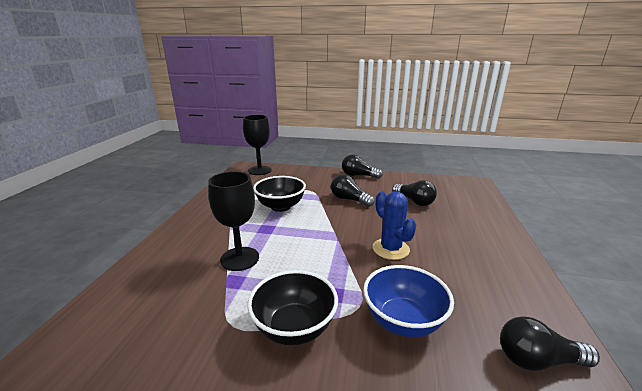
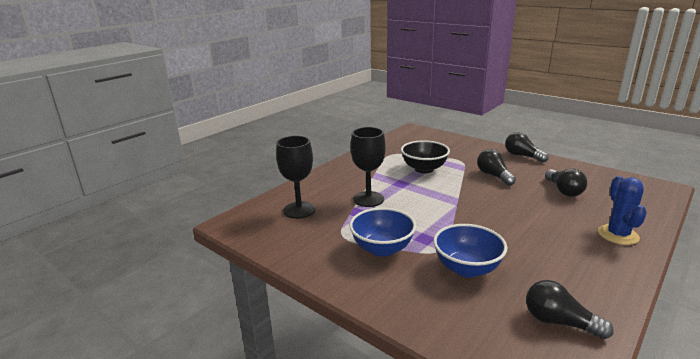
camera: 30 degrees right, 0 degrees up
black goblet [243,115,272,175] -> black goblet moved to [276,136,315,219]
black bowl [247,270,338,345] -> blue bowl [349,208,416,257]
blue cactus [373,191,416,260] -> blue cactus moved to [598,176,647,245]

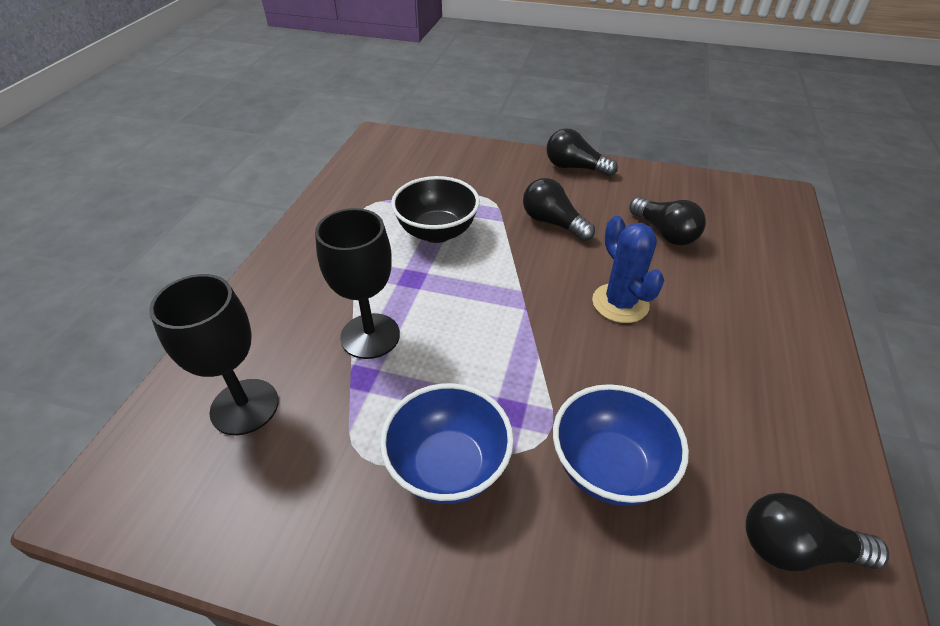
camera: 25 degrees left, 20 degrees up
blue cactus [598,176,647,245] -> blue cactus moved to [592,216,664,323]

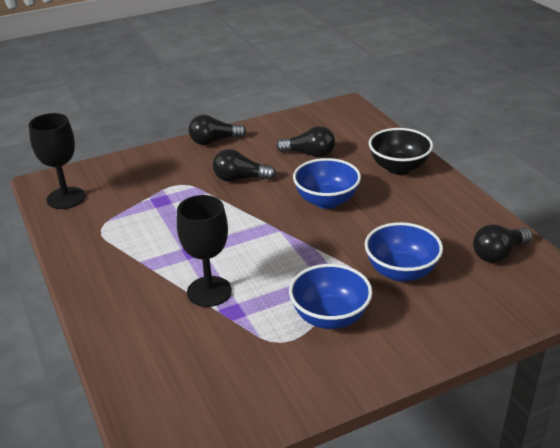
camera: 40 degrees left, 10 degrees down
black goblet [149,274,279,435] -> black goblet moved to [29,113,85,209]
black bowl [391,176,480,243] -> black bowl moved to [369,128,433,175]
blue cactus [592,216,664,323] -> blue bowl [293,158,361,209]

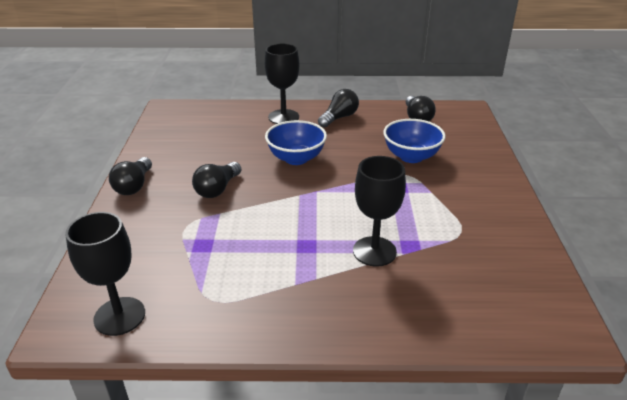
camera: 65 degrees left, 0 degrees up
black light bulb [276,126,335,158] -> black light bulb moved to [318,89,359,128]
blue bowl [289,264,373,329] -> none
black bowl [369,128,433,175] -> black goblet [264,44,299,124]

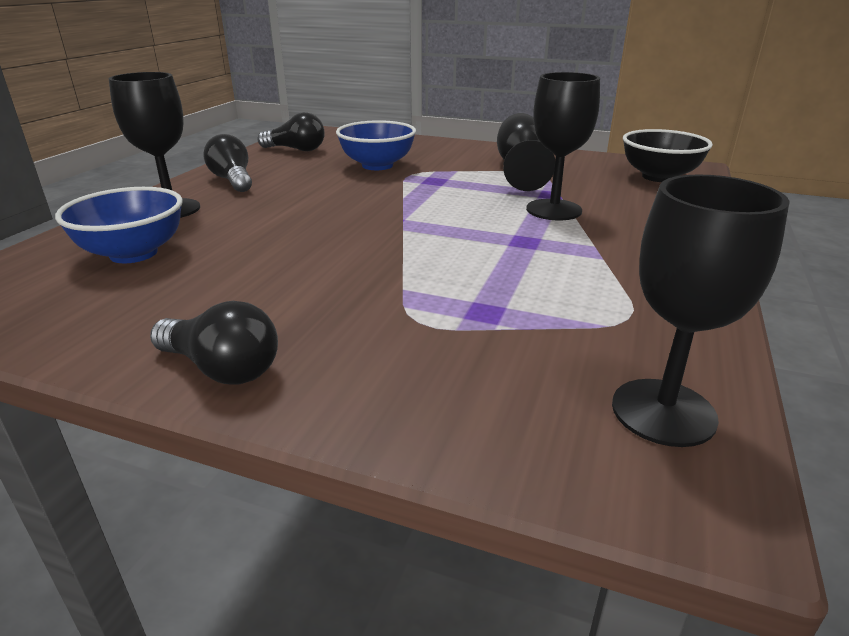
camera: 70 degrees left, 5 degrees down
black light bulb [192,162,242,198] -> none
blue bowl [265,120,327,165] -> blue bowl moved to [55,187,183,263]
none -> black goblet [497,113,555,191]
none -> black bowl [623,129,713,182]

